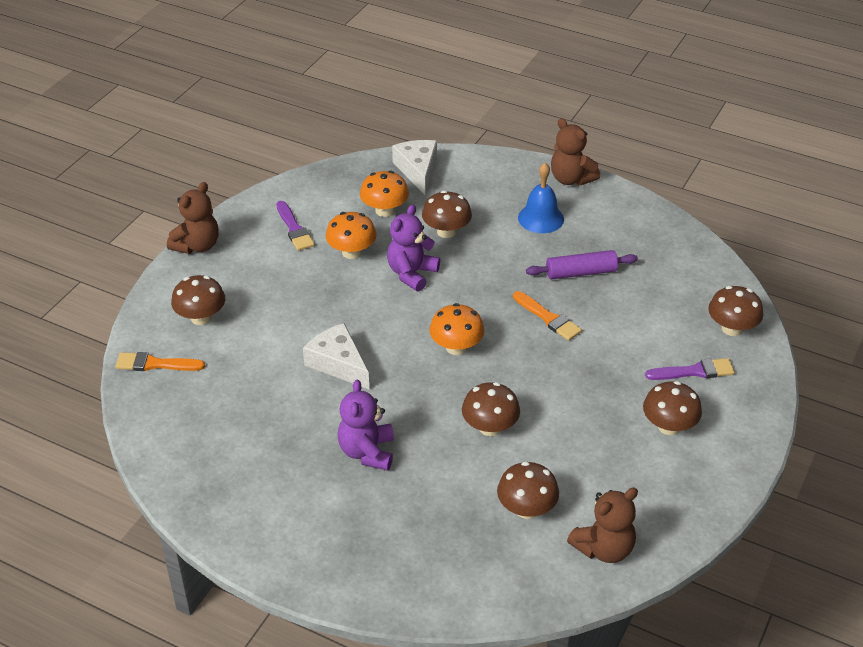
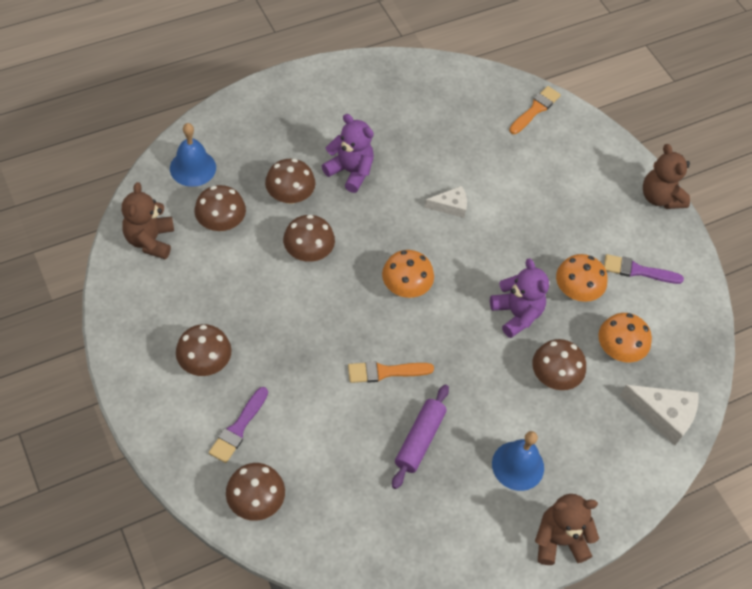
camera: 120 degrees right, 15 degrees up
brown mushroom [171,275,225,325] -> brown mushroom moved to [265,159,315,204]
white cheese [303,323,369,389] -> white cheese [424,186,467,218], size x0.63
none -> blue bell [170,123,216,187]

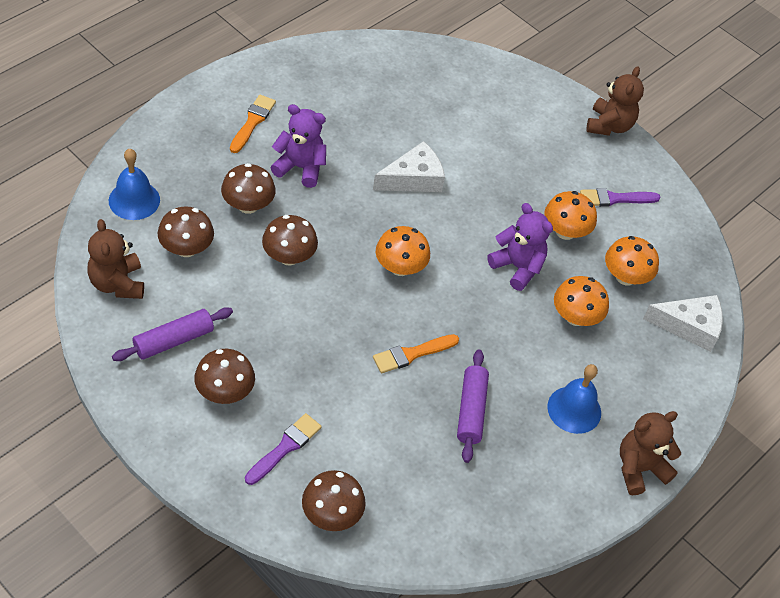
camera: 20 degrees left, 5 degrees down
purple brush [209,387,268,463] -> purple brush turned 150 degrees counterclockwise [245,413,322,485]
white cheese [424,186,467,218] -> white cheese [373,141,445,192], size x1.59
orange brush [509,86,561,134] -> orange brush moved to [230,95,276,153]
brown mushroom [532,339,586,390] -> orange mushroom [554,276,609,326]
brown teddy bear [643,144,690,209] -> brown teddy bear turned 120 degrees counterclockwise [586,66,644,136]
none -> purple rolling pin [112,307,233,361]

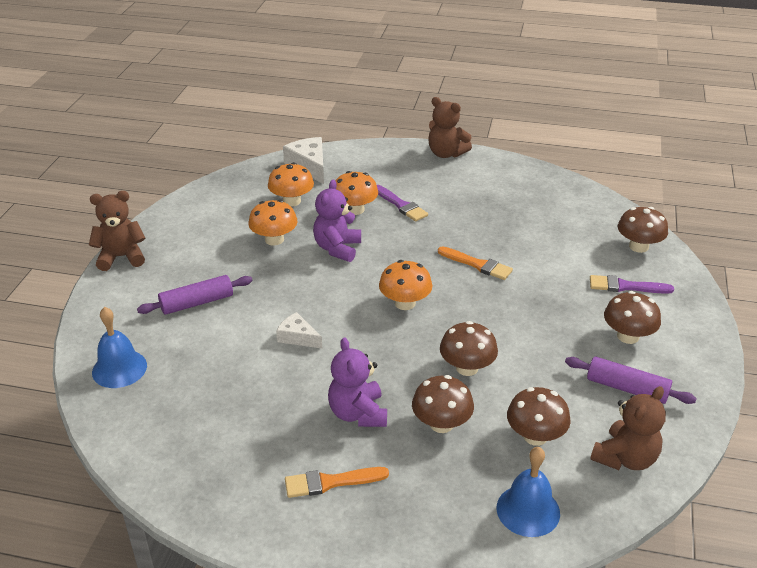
camera: 115 degrees left, 15 degrees down
white cheese [373,141,445,192] -> white cheese [276,312,322,348], size x0.63
purple rolling pin [457,349,489,463] -> purple rolling pin moved to [137,275,253,315]
blue bell [547,364,601,434] -> blue bell moved to [92,307,147,388]
purple brush [580,188,661,207] -> purple brush moved to [377,185,428,222]

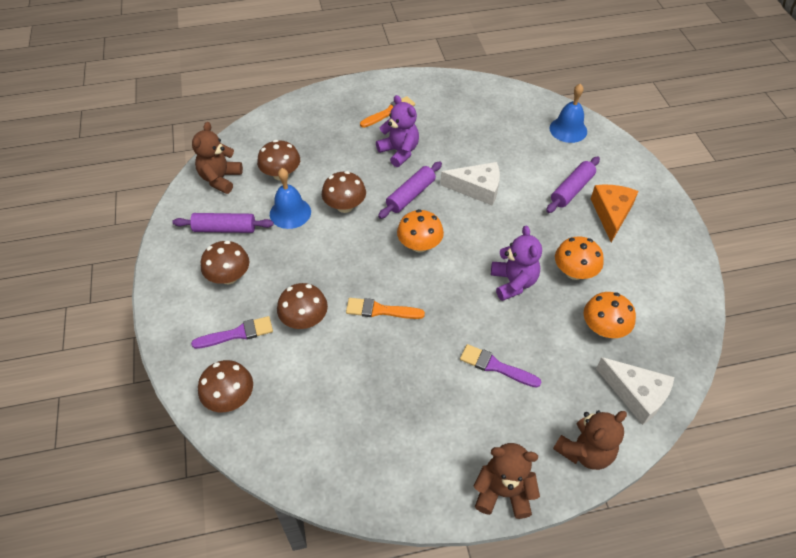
camera: 155 degrees right, 15 degrees up
brown teddy bear [89,191,146,271] -> brown teddy bear moved to [553,410,627,470]
white cheese [276,312,322,348] -> white cheese [440,162,500,206], size x1.59
orange mushroom [335,171,378,215] -> none
brown mushroom [412,375,474,433] -> brown mushroom moved to [277,283,328,329]
blue bell [496,447,560,537] -> blue bell moved to [270,168,311,229]
none -> purple rolling pin [378,161,442,219]
none -> orange cheese [591,185,639,242]

